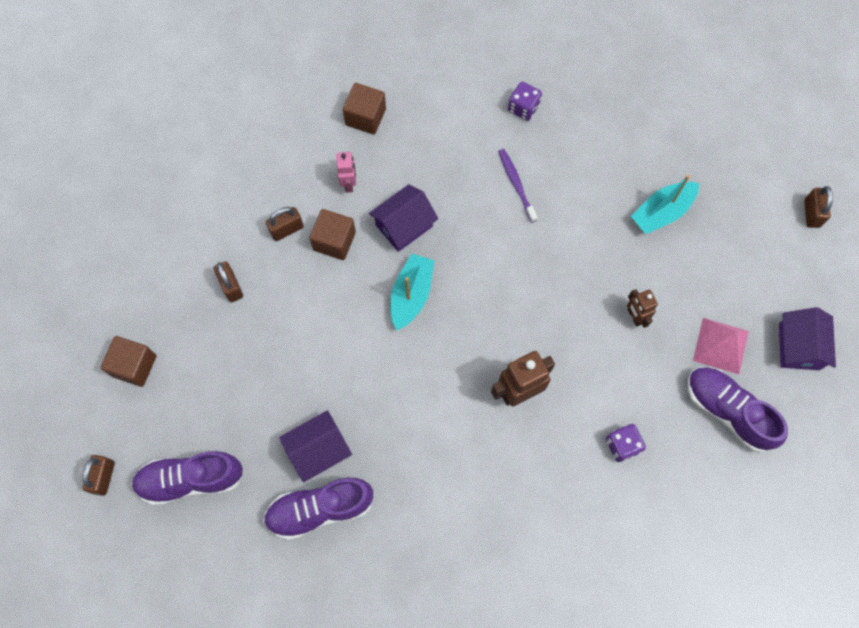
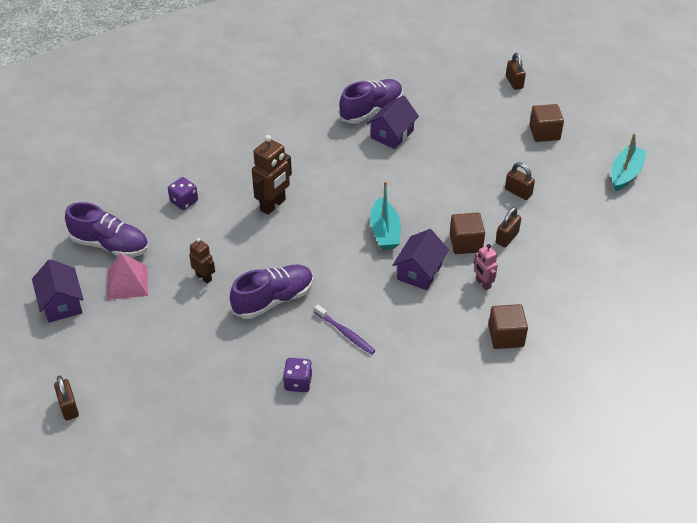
camera: 155 degrees right, 25 degrees down
purple shoe [131,451,244,506] -> purple shoe moved to [230,265,313,319]
purple dice [508,82,542,121] -> purple dice moved to [283,358,312,392]
turquoise boat [631,175,699,234] -> turquoise boat moved to [611,133,647,191]

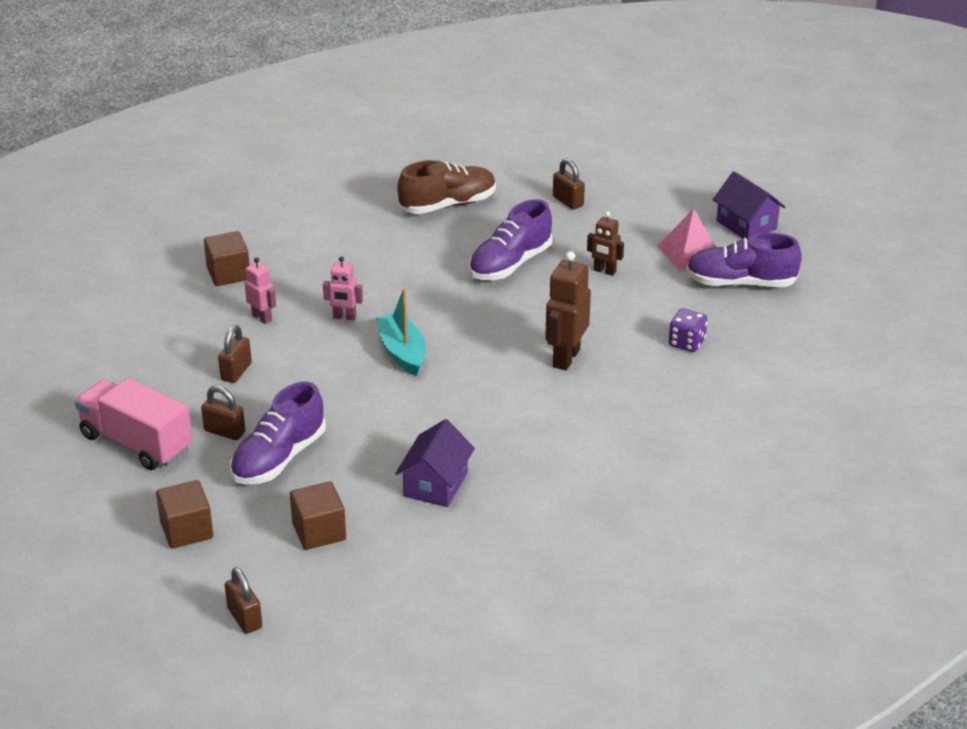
camera: 165 degrees right, 10 degrees down
brown padlock [54,375,79,420] -> brown padlock moved to [553,158,585,210]
purple dice [283,358,312,392] -> brown shoe [397,160,496,214]
purple toothbrush [314,305,375,355] -> none
purple shoe [339,79,403,124] -> purple shoe moved to [230,382,326,484]
purple house [393,229,449,290] -> pink robot [323,256,363,321]
brown cube [450,213,485,254] -> brown cube moved to [290,481,346,550]
turquoise boat [611,133,647,191] -> none
none -> pink truck [75,378,193,470]

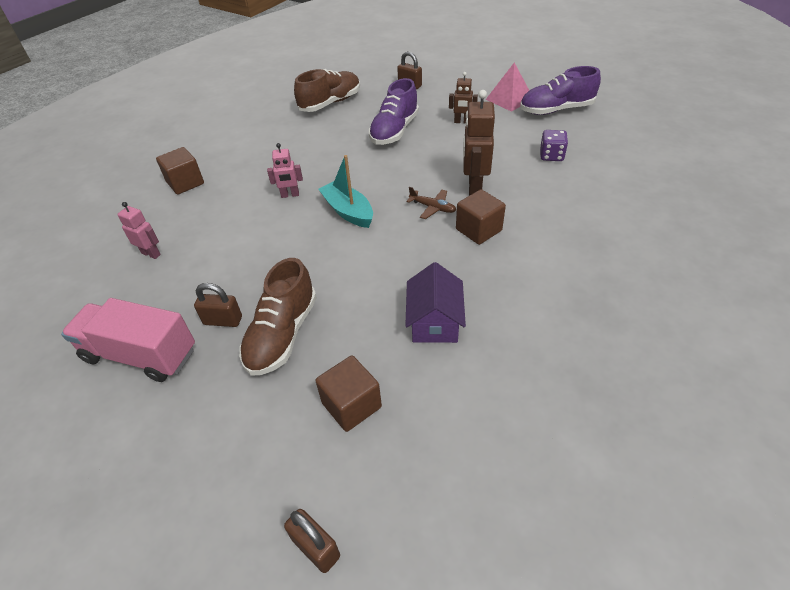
camera: 15 degrees left, 10 degrees up
brown cube [156,480,213,549] -> brown cube moved to [456,189,506,245]
brown padlock [218,325,252,383] -> none
purple shoe [230,382,326,484] -> brown shoe [239,258,317,376]
pink robot [245,257,276,324] -> pink robot moved to [117,202,161,259]
purple house [713,171,785,239] -> none
none -> brown plane [406,187,456,219]

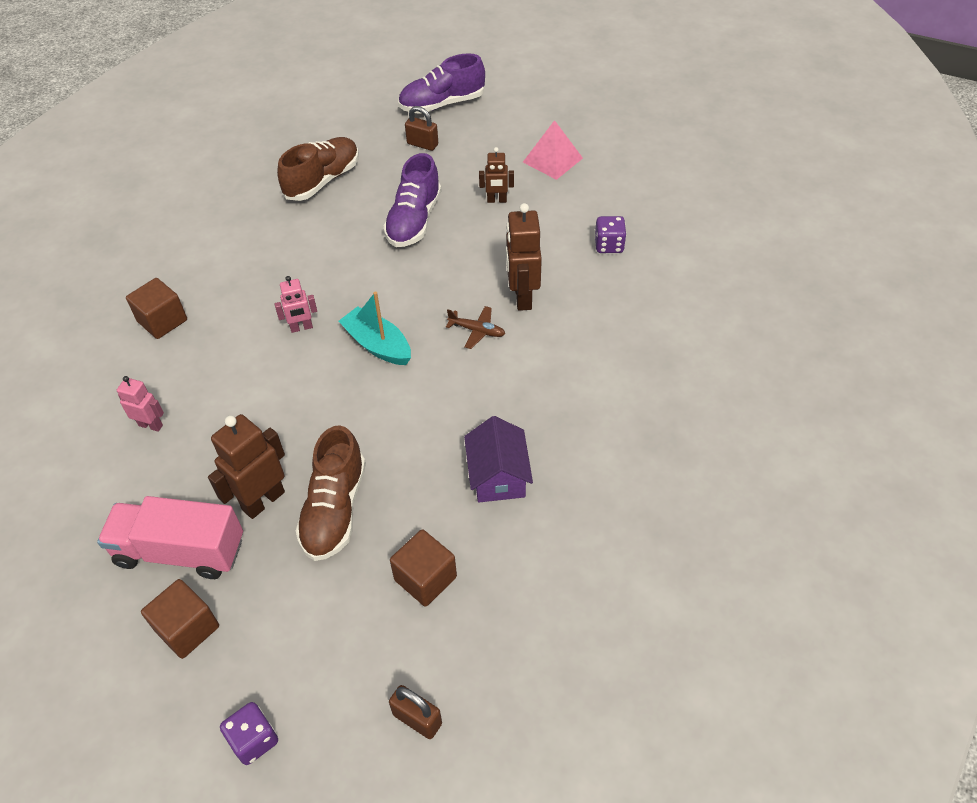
camera: 10 degrees left, 5 degrees up
brown padlock [194,283,242,327] -> brown robot [208,414,285,519]
brown cube [456,189,506,245] -> brown cube moved to [141,579,219,659]
purple shoe [520,66,601,115] -> purple shoe moved to [398,53,485,114]
none -> purple dice [220,702,278,765]

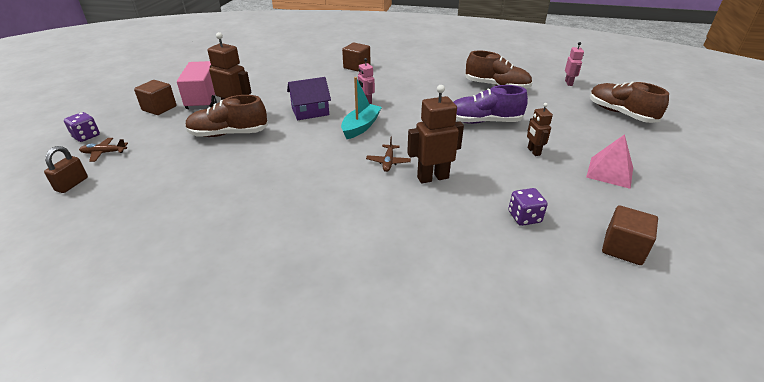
camera: 75 degrees right, 15 degrees down
pink robot [117,376,164,432] -> pink robot moved to [565,42,584,86]
brown cube [390,529,457,607] -> brown cube moved to [602,205,658,265]
purple shoe [398,53,485,114] -> brown shoe [590,82,669,123]
brown padlock [405,106,438,151] -> none
purple house [464,416,533,502] -> purple house moved to [287,77,331,120]
none -> brown plane [79,138,128,162]

